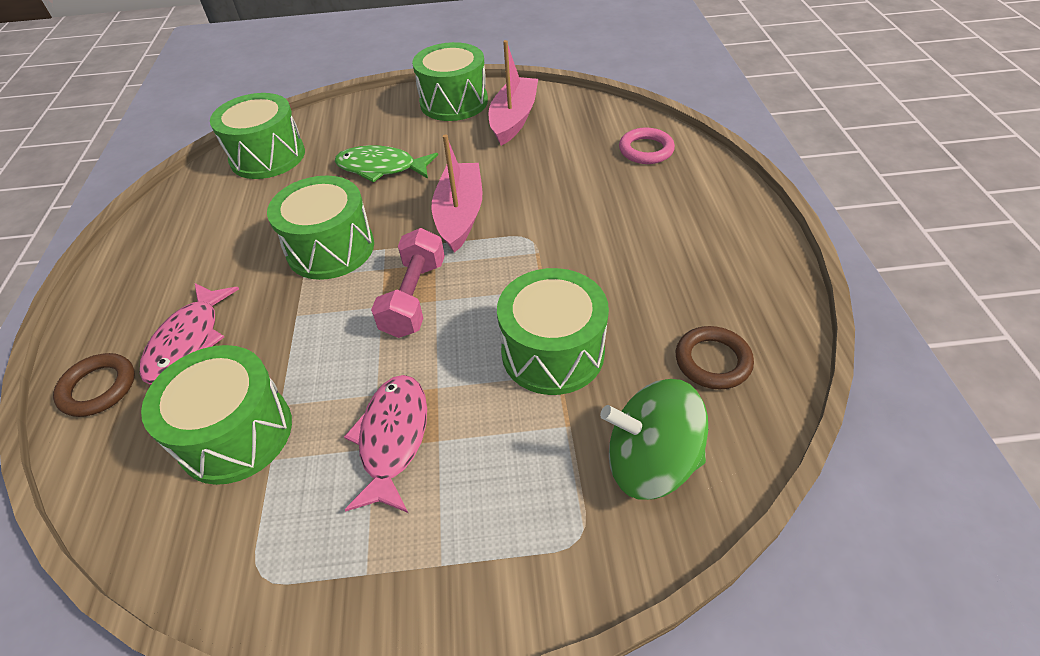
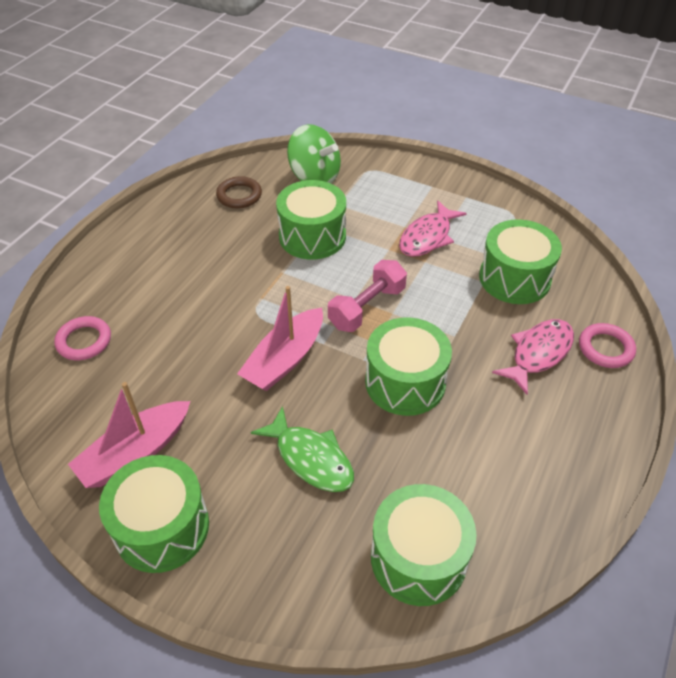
camera: 150 degrees left, 0 degrees up
brown ring [53,353,135,417] -> pink ring [579,323,636,368]

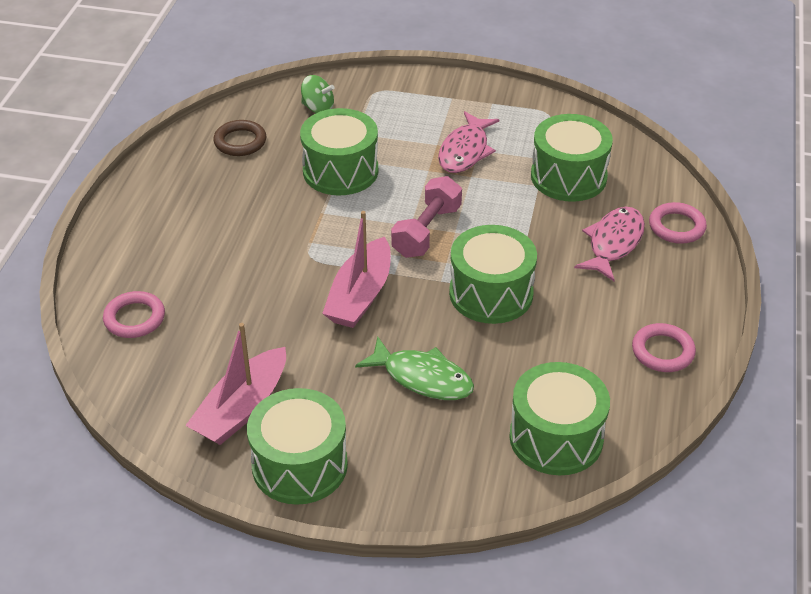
camera: 15 degrees left, 5 degrees down
green spinning top [287,124,341,184] -> green spinning top [301,75,335,113], size x0.58
none -> pink ring [632,323,696,372]

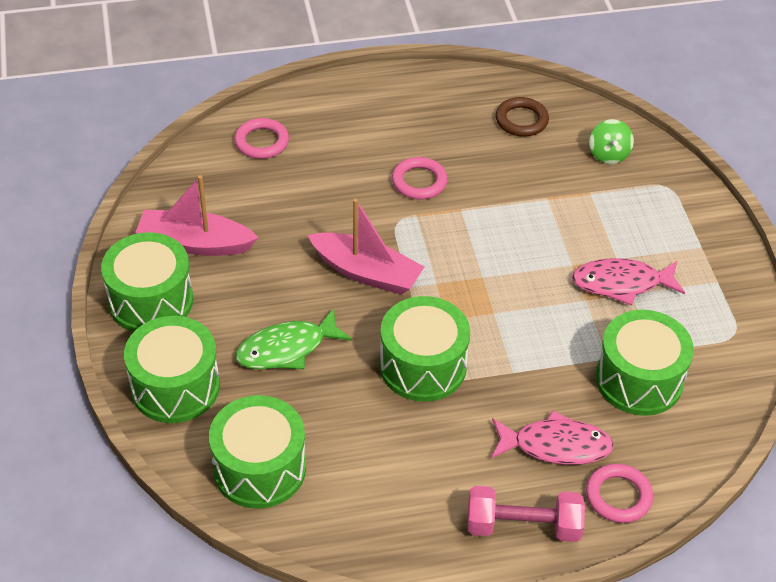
camera: 65 degrees right, 5 degrees up
green drum [300,108,378,195] -> green drum moved to [124,316,220,423]
pink boat [322,211,391,328] -> pink boat turned 150 degrees counterclockwise [308,199,424,295]
green fish [355,336,474,400] -> green fish turned 60 degrees clockwise [235,308,352,370]
pink dumbbell [391,176,462,258] -> pink dumbbell moved to [467,486,585,542]
pink ring [632,323,696,372] -> pink ring moved to [392,157,448,200]

